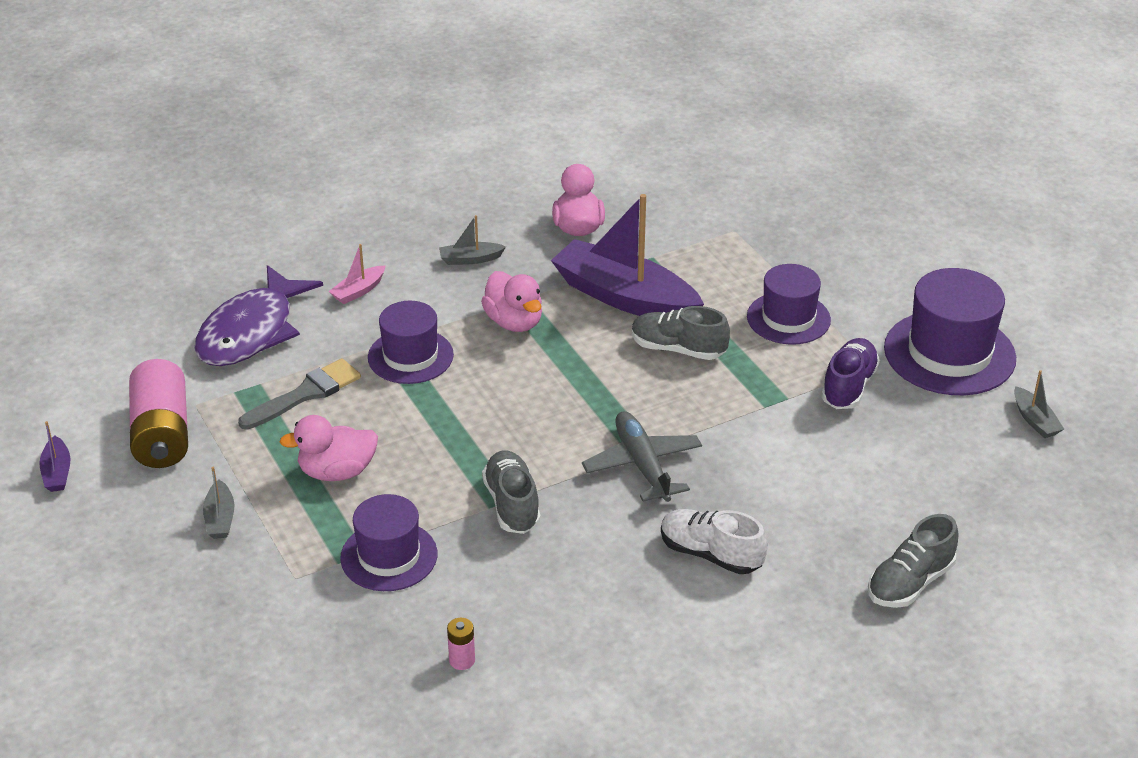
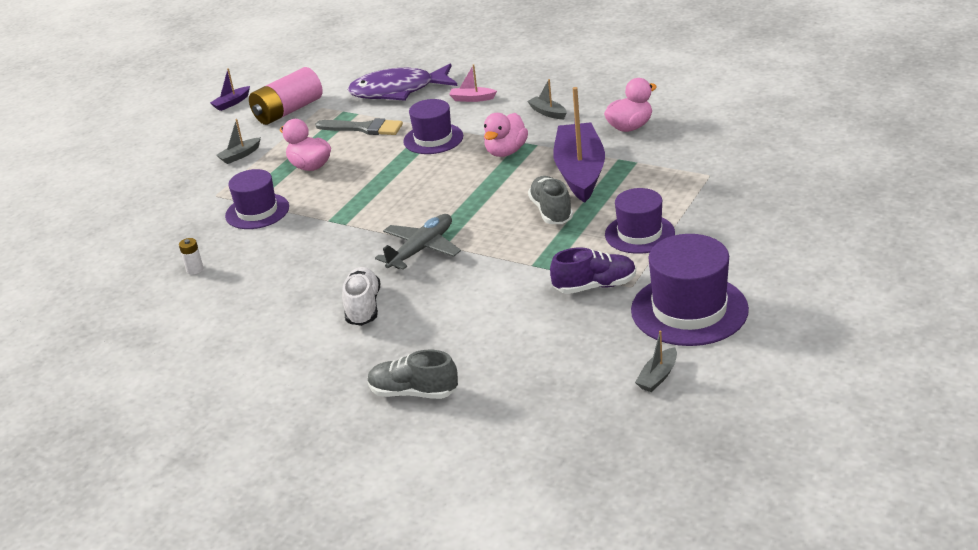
camera: 60 degrees right, 5 degrees down
pink battery [447,618,475,670] -> white battery [179,238,204,275]
grey shoe [482,451,541,534] -> none

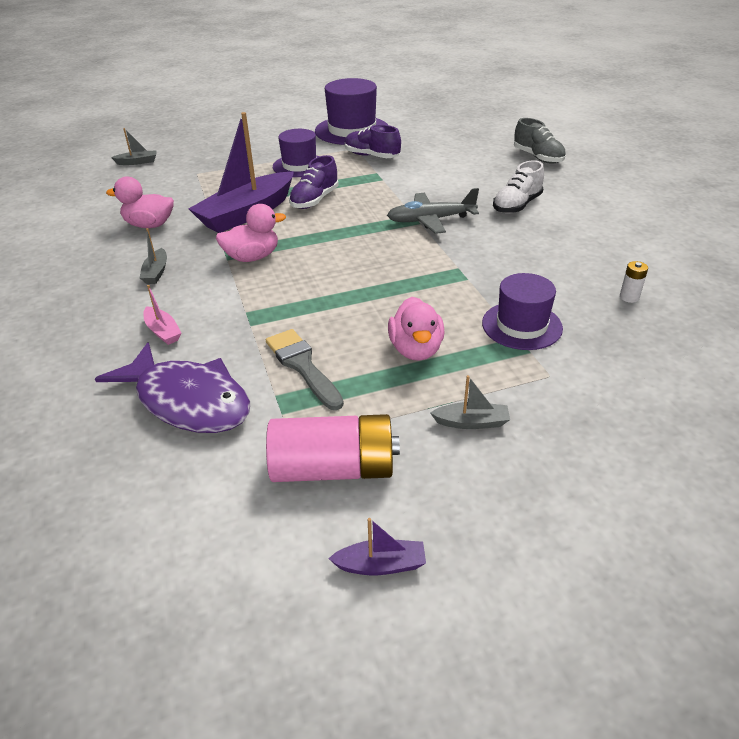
camera: 140 degrees left, 5 degrees up
purple hat [403,99,463,154] -> none
grey shoe [528,176,573,224] -> purple shoe [289,155,339,209]
grey boat [635,331,677,392] -> grey boat moved to [111,128,157,165]

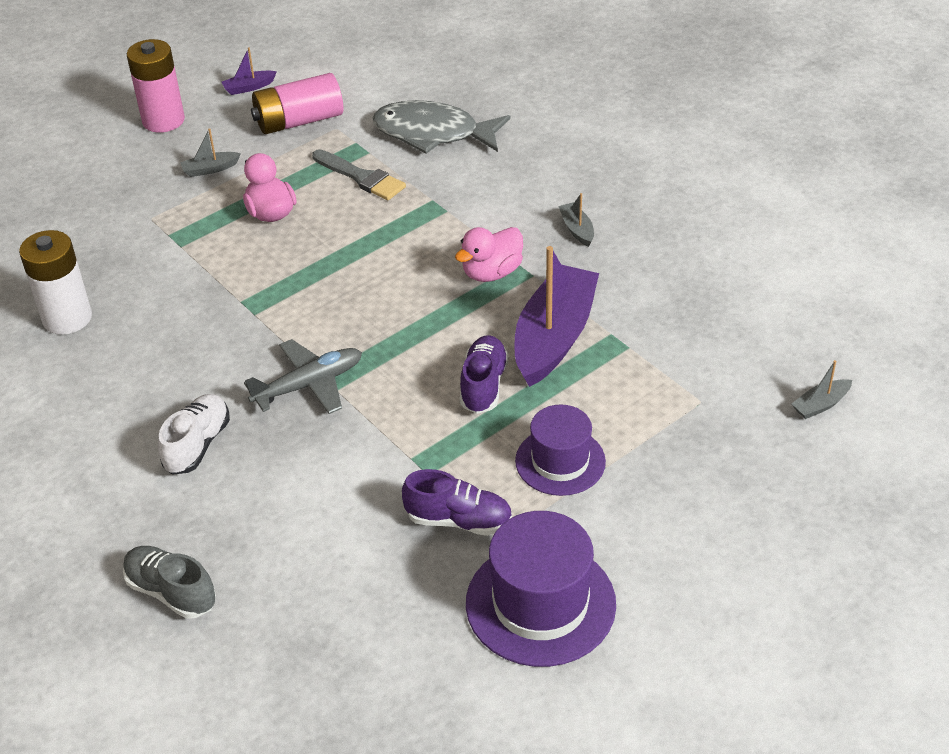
camera: 160 degrees right, 5 degrees up
purple fish [95,342,250,433] -> grey fish [373,100,510,154]
pink duck [106,176,174,228] -> none
pink boat [143,285,181,345] -> none
purple hat [482,273,563,350] -> none
white battery [620,261,648,303] -> white battery [19,230,92,335], size x2.41
none -> pink battery [127,39,185,132]

